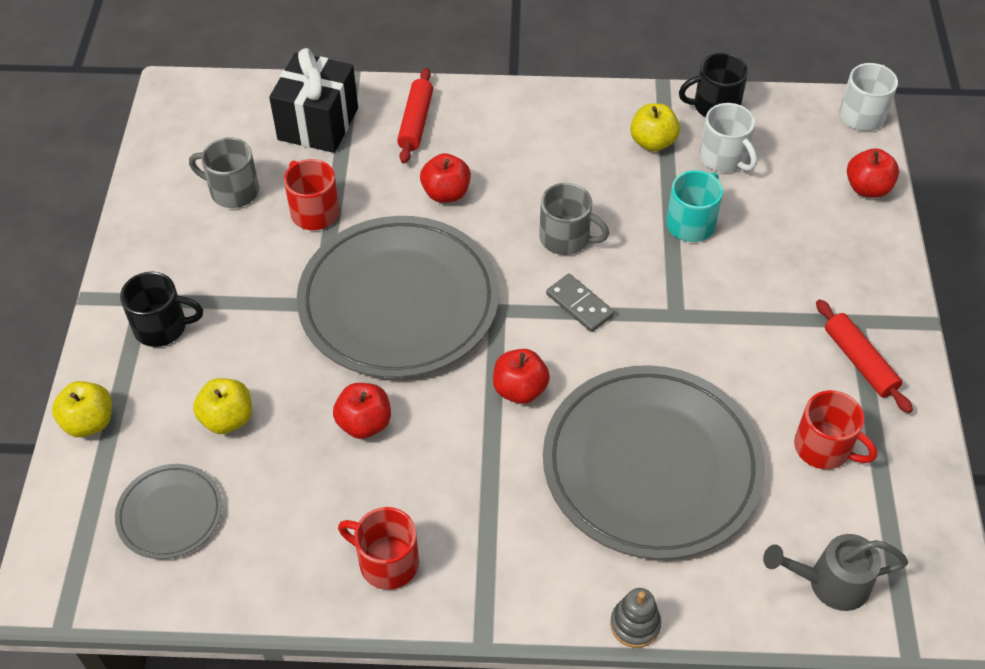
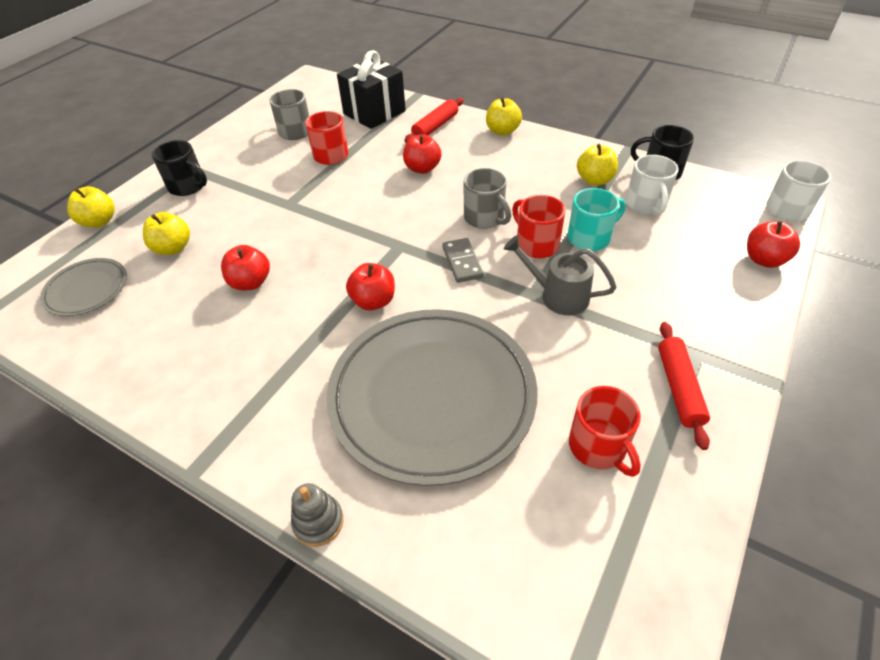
camera: 30 degrees right, 5 degrees down
grey plate [297,216,499,378] -> none
red mug [338,507,419,590] -> red mug moved to [512,195,565,258]
grey watering can [763,534,908,611] -> grey watering can moved to [504,235,616,315]
none -> yellow apple [486,97,522,136]

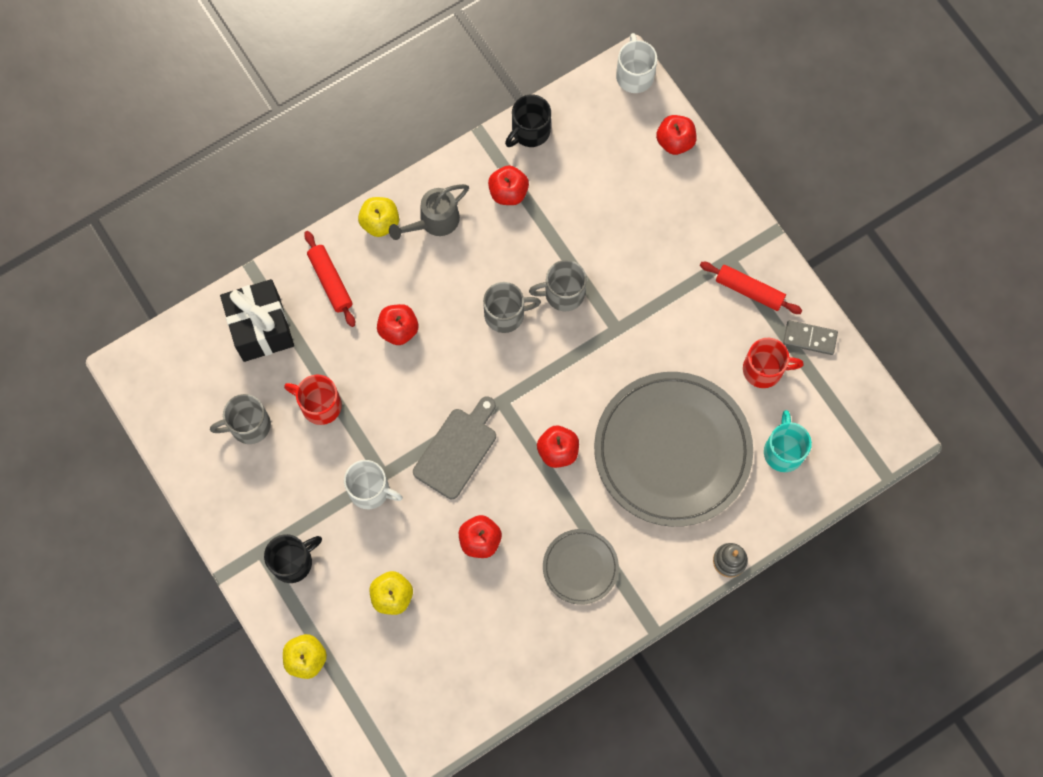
camera: 65 degrees left, 25 degrees up
grey plate [40,258,127,316] -> grey plate moved to [543,529,619,605]
grey domino [442,238,484,283] -> grey domino moved to [783,320,838,355]
grey watering can [504,235,616,315] -> grey watering can moved to [389,184,469,240]
red mug [512,195,565,258] -> grey mug [529,260,587,311]
turquoise mug [567,188,626,251] -> turquoise mug moved to [764,410,812,472]
yellow apple [577,144,618,185] -> red apple [488,165,529,205]
white mug [626,155,679,215] -> white mug moved to [344,460,403,509]
none -> grey cutting board [413,397,496,499]

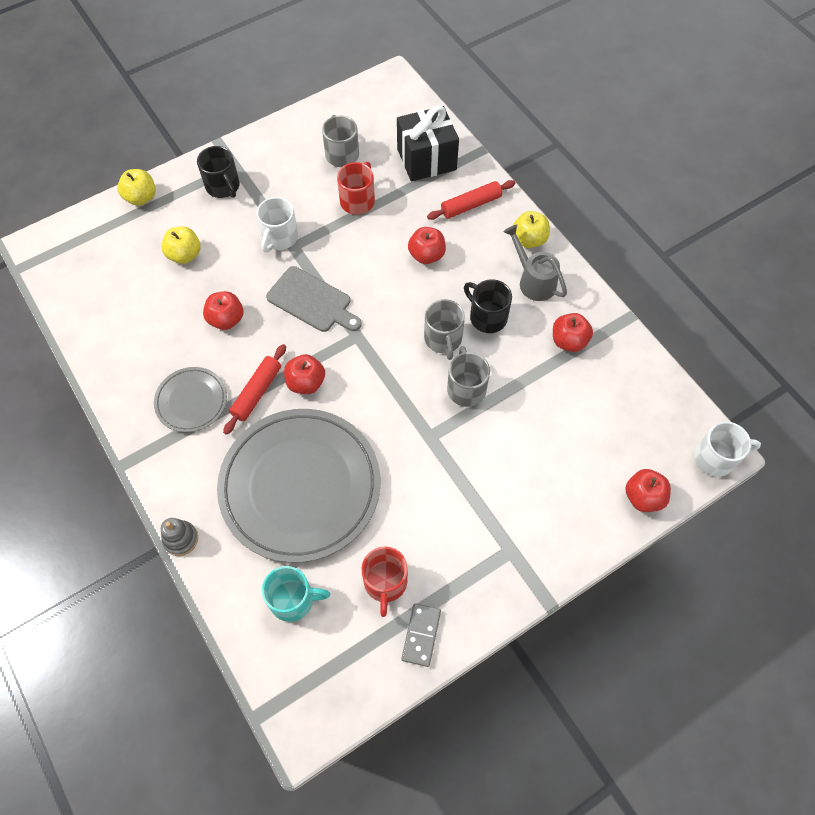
camera: 90 degrees right, 10 degrees down
black mug [505,94,551,147] -> black mug moved to [464,279,512,333]
red rolling pin [700,262,802,314] -> red rolling pin moved to [223,344,286,435]

